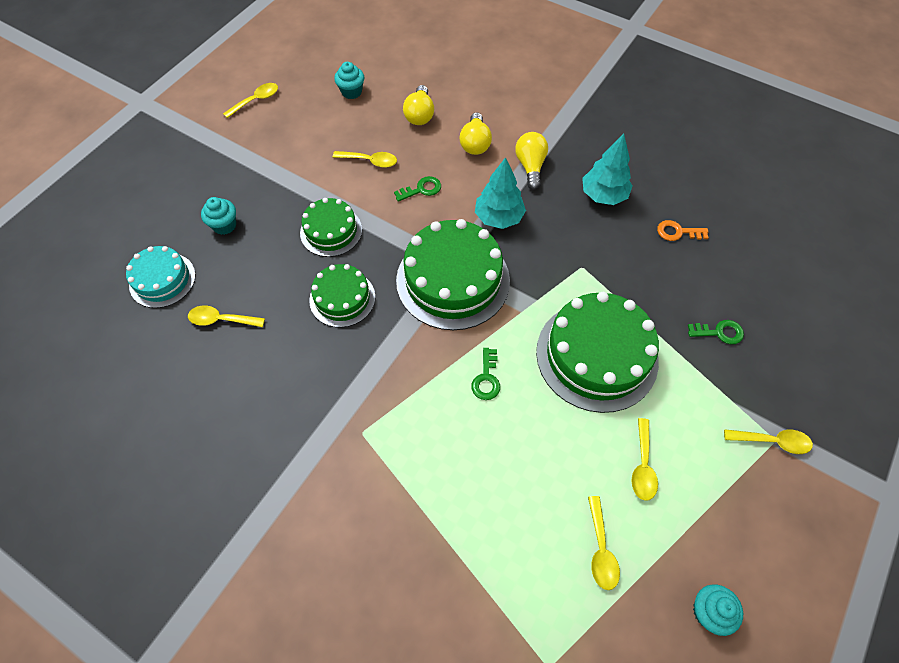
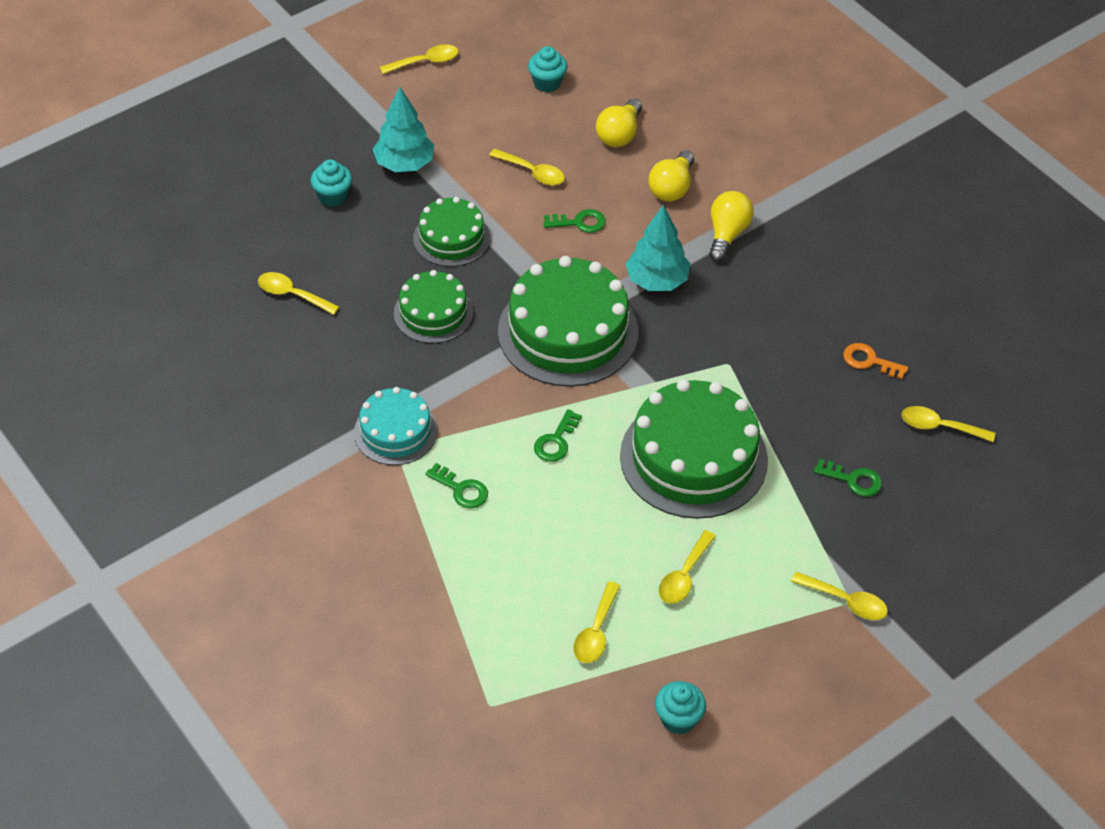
camera: 20 degrees right, 10 degrees down
turquoise cake [126,246,196,308] -> turquoise cake moved to [354,387,438,465]
turquoise tree [582,134,633,205] -> turquoise tree moved to [373,87,434,172]
none -> green key [425,463,488,508]
none -> yellow spoon [902,406,995,442]

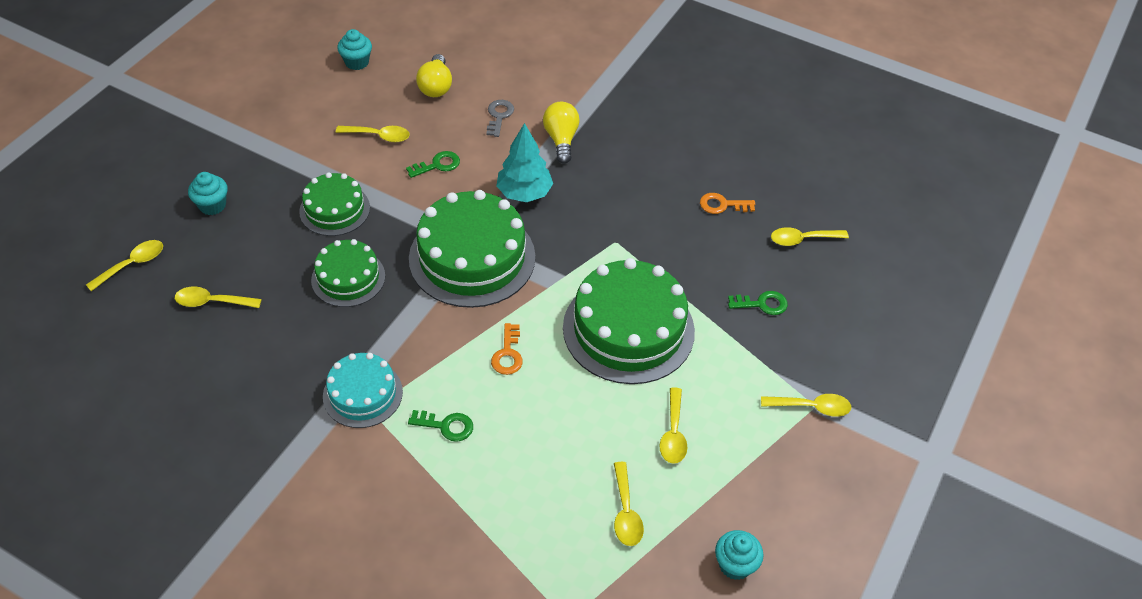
camera: 25 degrees left, 0 degrees up
turquoise tree [373,87,434,172] -> none
yellow spoon [380,44,458,74] -> yellow spoon moved to [86,240,163,291]
green key [534,409,582,462] -> orange key [491,323,523,375]
yellow light bulb [648,150,694,202] -> grey key [486,100,514,137]

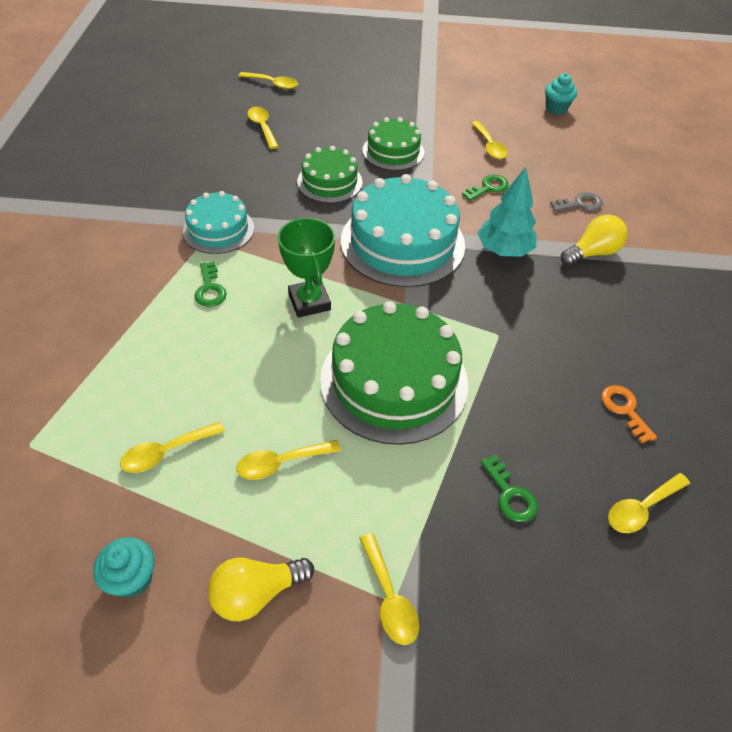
camera: 65 degrees right, 0 degrees up
turquoise cupcake [188,172,228,215] -> none
green key [406,151,460,178] -> green key turned 75 degrees counterclockwise [462,175,509,201]
green cake [409,190,535,308] -> turquoise cake [341,174,465,287]
yellow light bulb [416,54,452,97] -> yellow light bulb moved to [208,557,314,621]
orange key [491,323,523,375] -> green trophy [278,218,335,318]
yellow spoon [771,227,849,246] -> yellow spoon turned 90 degrees counterclockwise [608,473,690,533]

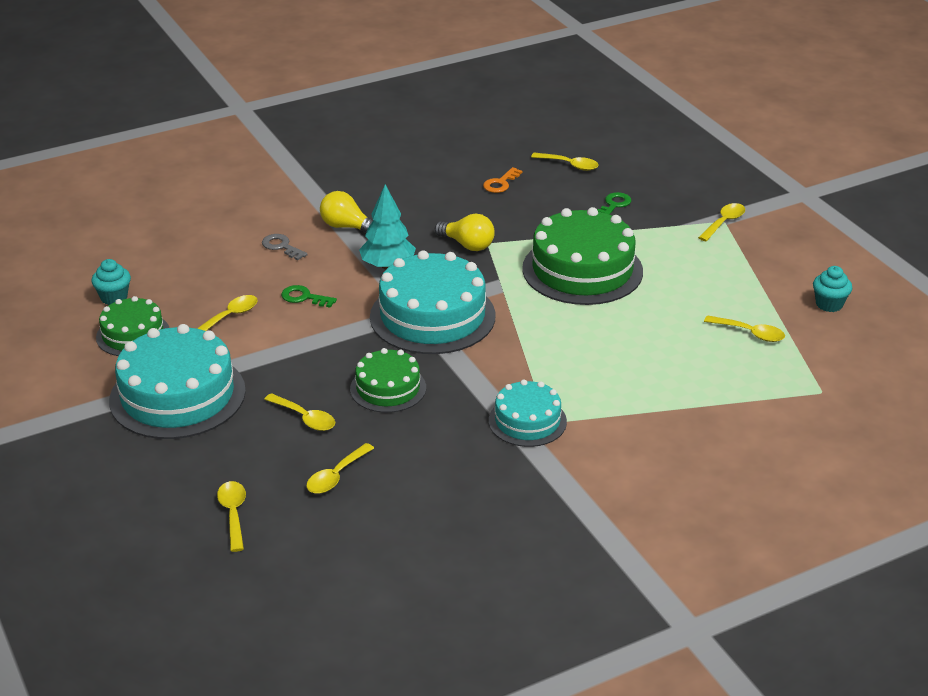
camera: 120 degrees left, 15 degrees down
green key [195,262,227,307] -> none
yellow light bulb [208,557,314,621] -> yellow light bulb moved to [435,213,495,251]
yellow spoon [237,440,341,480] -> yellow spoon moved to [264,393,335,431]
green trophy [278,218,335,318] -> none
green cake [362,117,425,170] -> green cake moved to [96,296,169,356]
none -> turquoise cake [109,324,246,439]

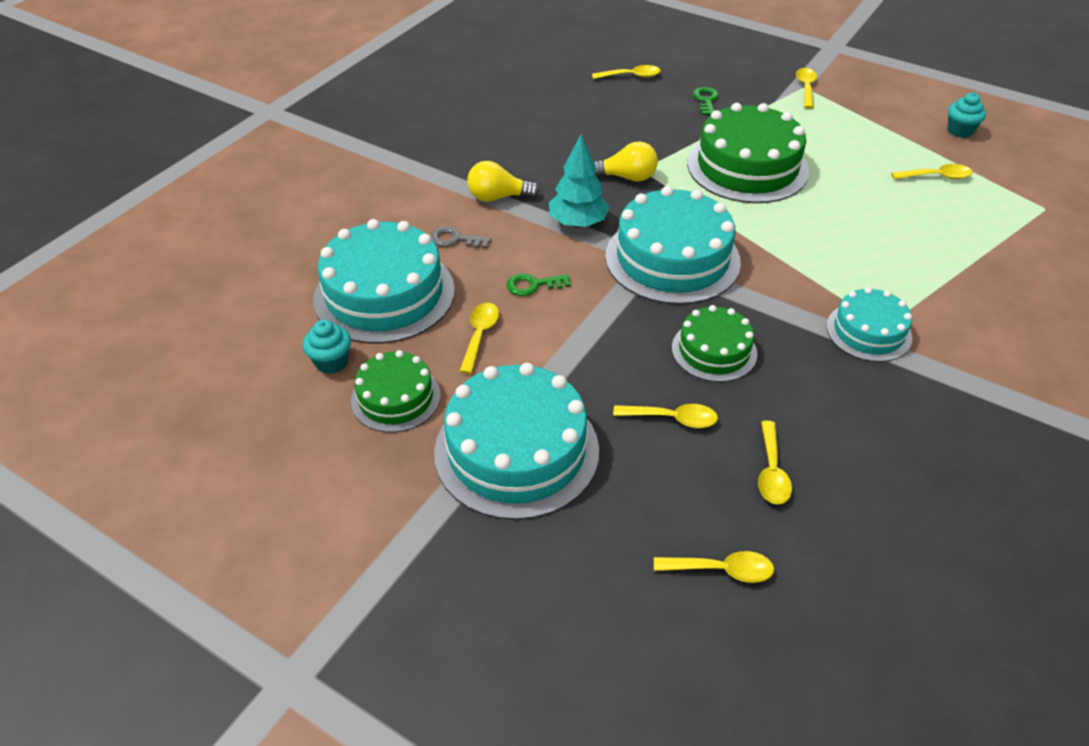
camera: 30 degrees left, 10 degrees up
yellow spoon [217,481,246,552] -> yellow spoon turned 135 degrees clockwise [654,551,774,583]
orange key [483,167,522,193] -> none
none -> turquoise cake [313,219,455,344]

